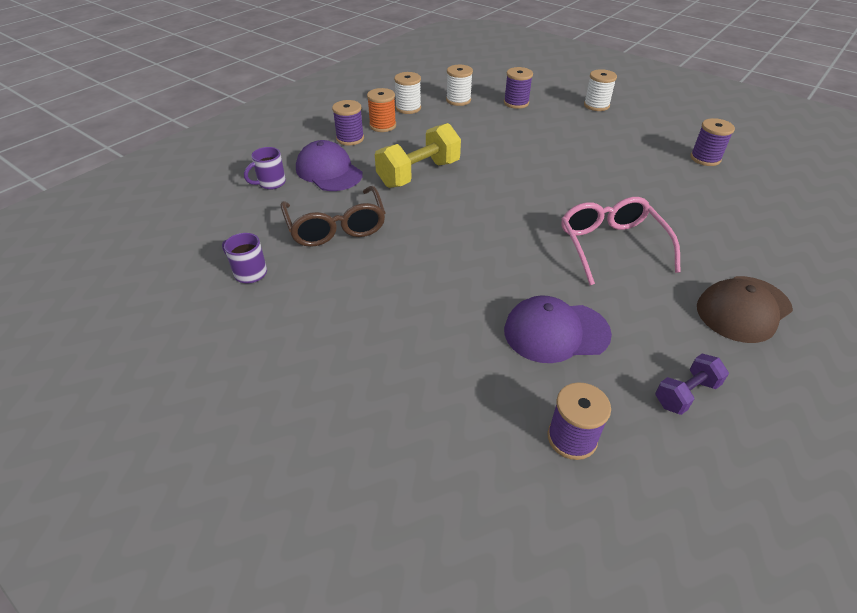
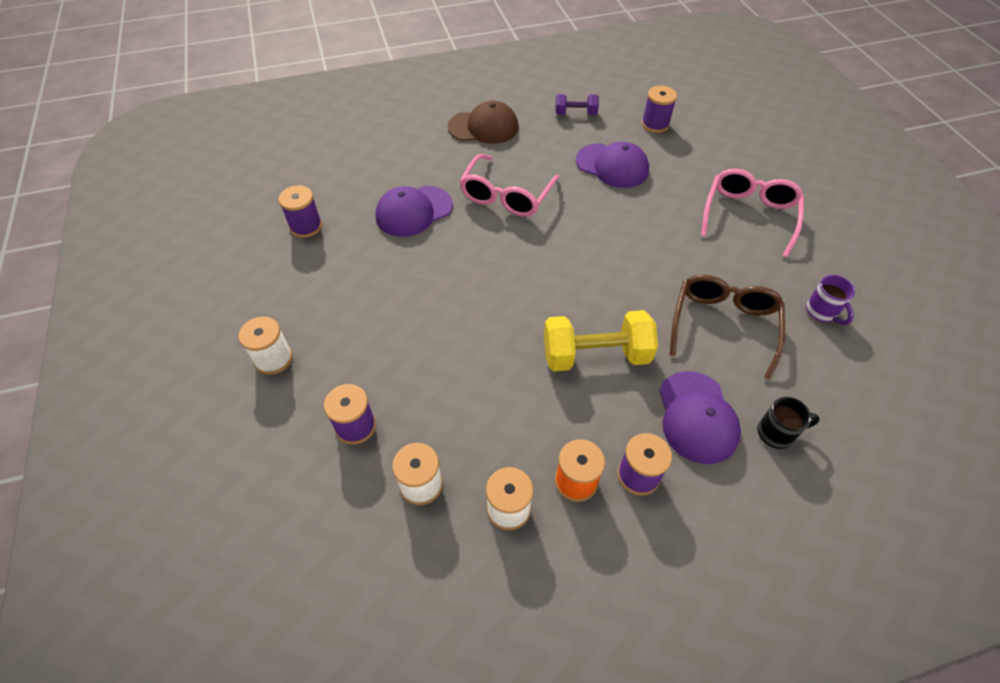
camera: 145 degrees left, 10 degrees up
purple mug [244,147,286,190] -> black mug [757,397,820,449]
none -> purple cap [375,186,453,237]
none -> pink glasses [701,169,804,257]

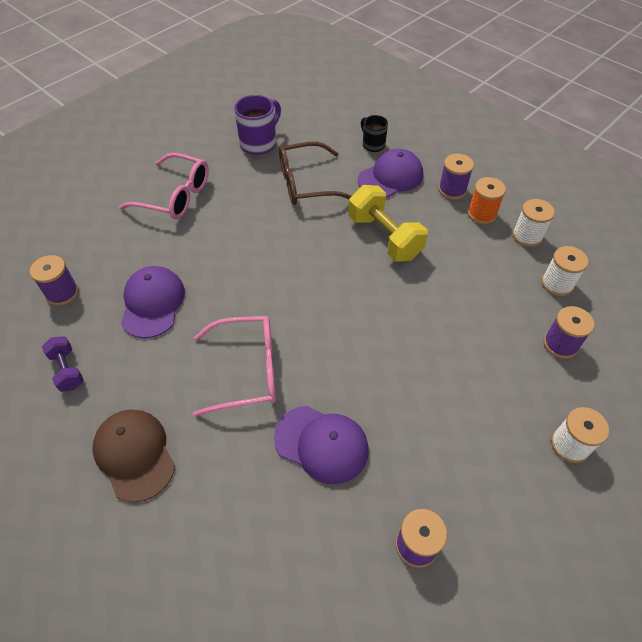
camera: 120 degrees left, 0 degrees up
pink glasses [701,169,804,257] -> pink glasses turned 150 degrees counterclockwise [119,153,209,219]
purple mug [806,275,855,325] -> purple mug [234,95,281,155], size x1.60

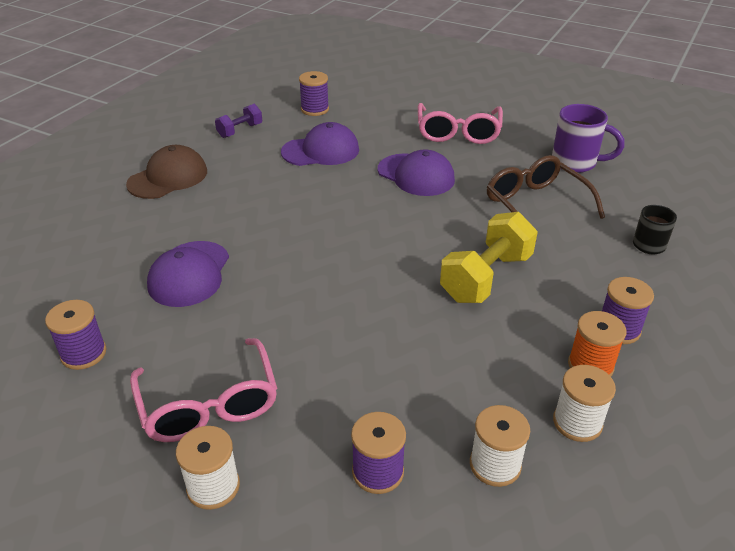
camera: 75 degrees right, 15 degrees down
pink glasses [193,316,276,417] -> pink glasses moved to [130,338,277,442]
purple cap [358,149,423,198] -> purple cap moved to [378,149,455,196]

